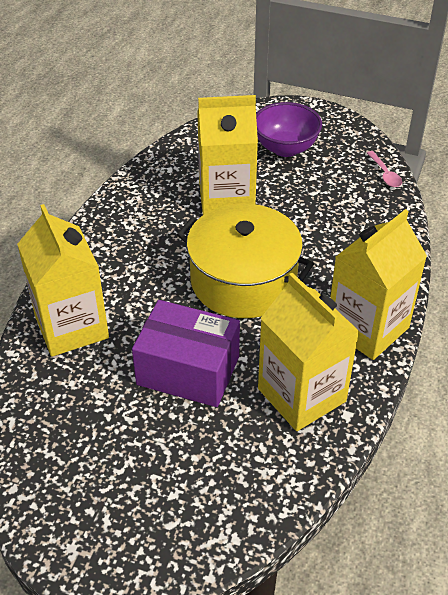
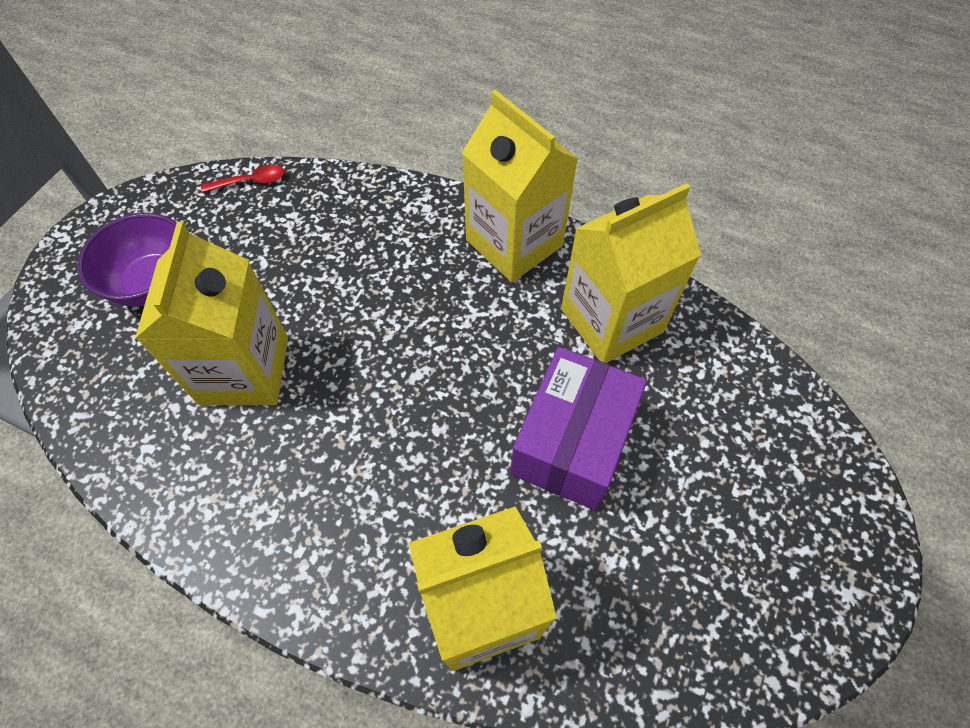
camera: 85 degrees left, 15 degrees up
yellow pot [177,204,314,318] -> none
pink spoon [367,151,402,187] -> red spoon [201,165,284,193]

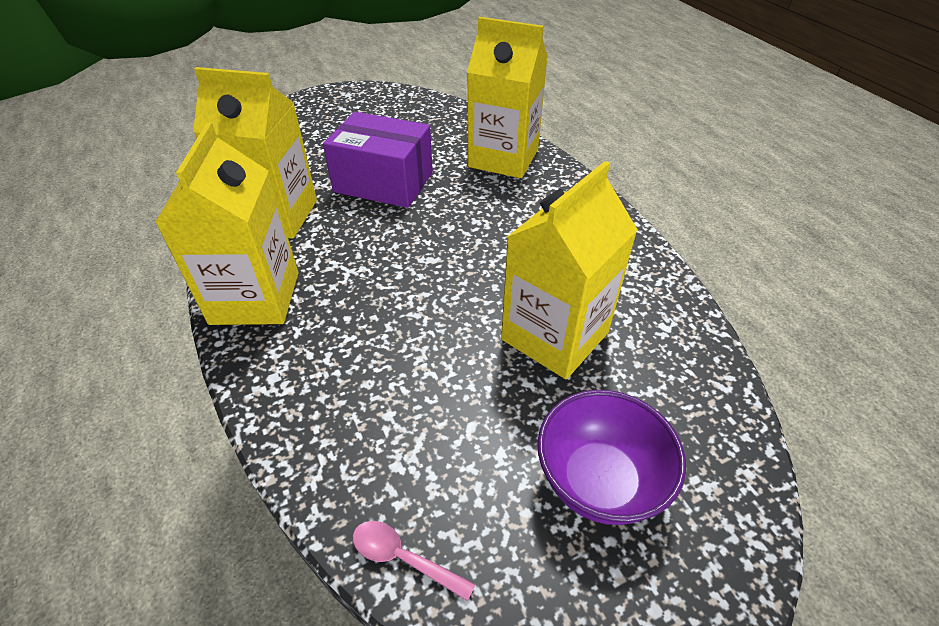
camera: 140 degrees left, 15 degrees down
red spoon [201,165,284,193] -> pink spoon [353,521,476,601]
purple box [510,347,647,510] -> purple box turned 45 degrees clockwise [323,112,433,208]

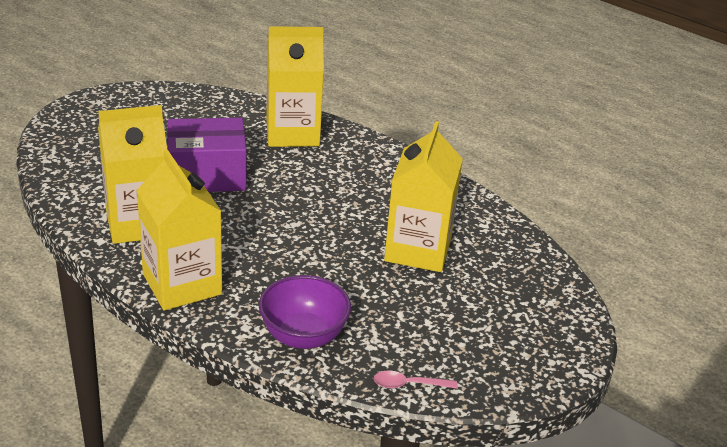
camera: 30 degrees left, 10 degrees down
purple bowl [537,390,686,525] -> purple bowl moved to [259,275,351,349]

